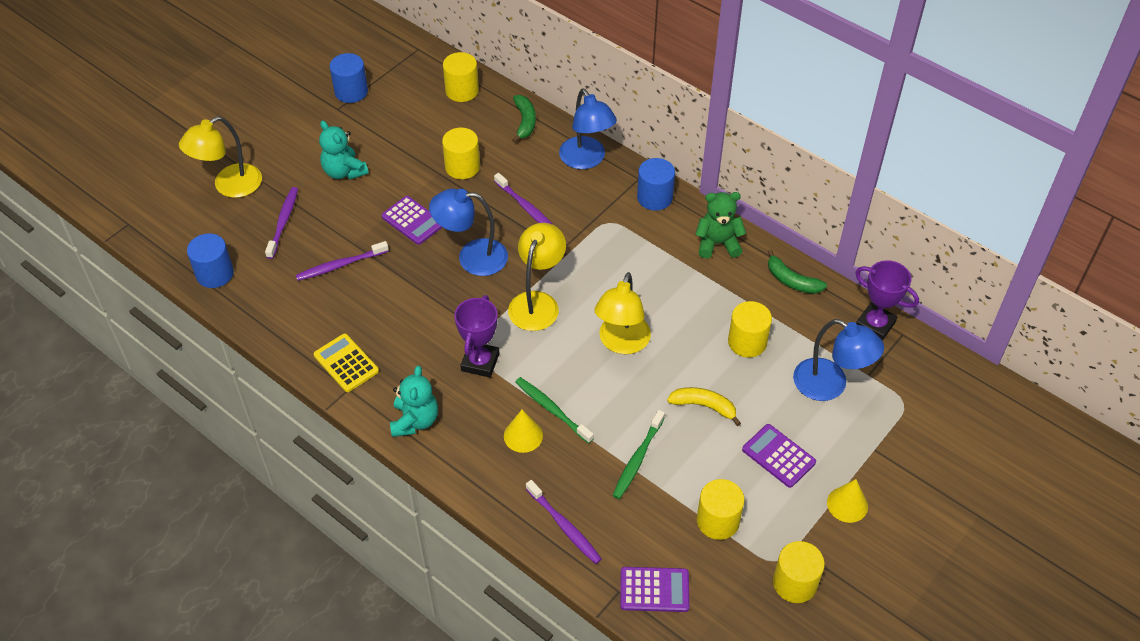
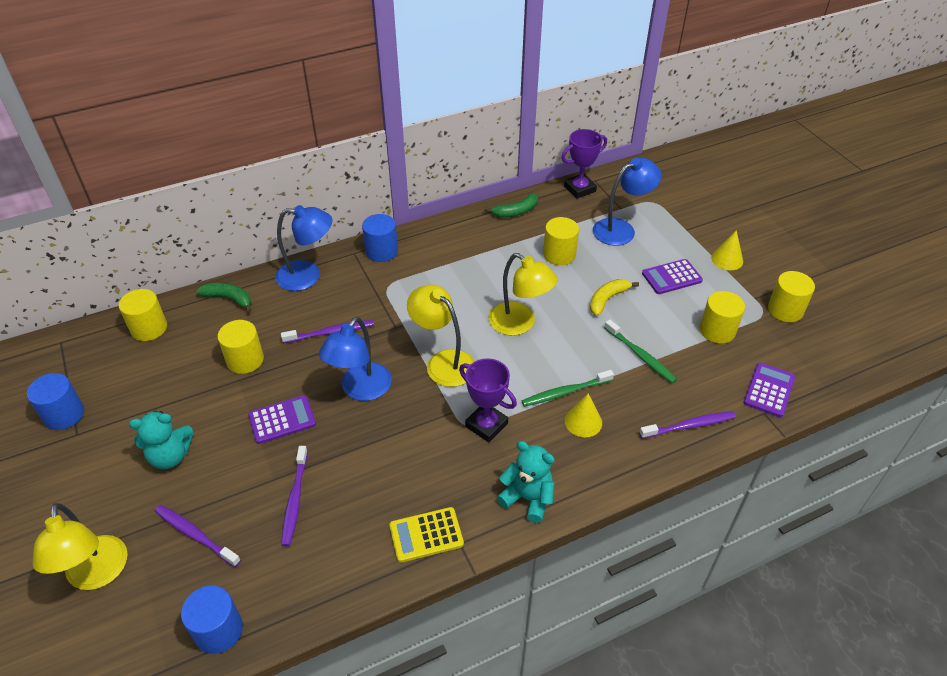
camera: 65 degrees left, 5 degrees down
green teddy bear [695,192,746,259] -> none

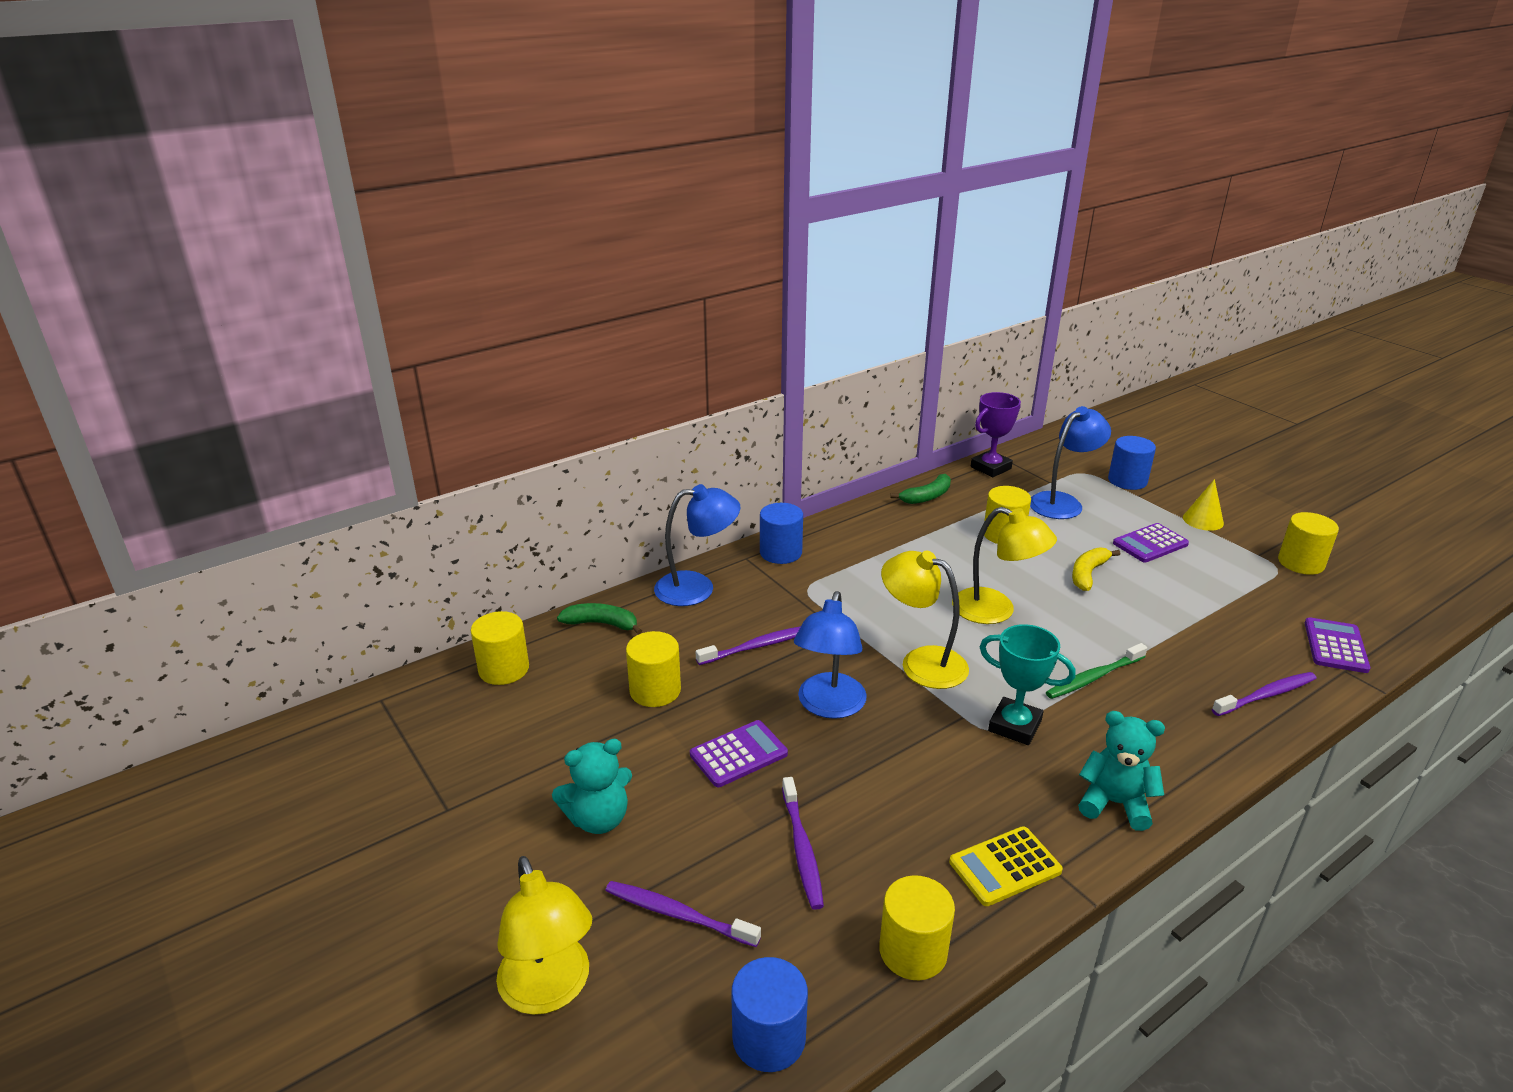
camera: 10 degrees left, 15 degrees down
blue cylinder [27,373,84,430] -> blue cylinder moved to [1108,436,1156,490]
purple trophy [459,358,517,442] -> turquoise trophy [980,624,1076,745]
yellow cone [565,393,602,437] -> none
green toothbrush [604,319,677,383] -> none
yellow cylinder [700,291,745,343] -> yellow cylinder moved to [879,875,955,980]

